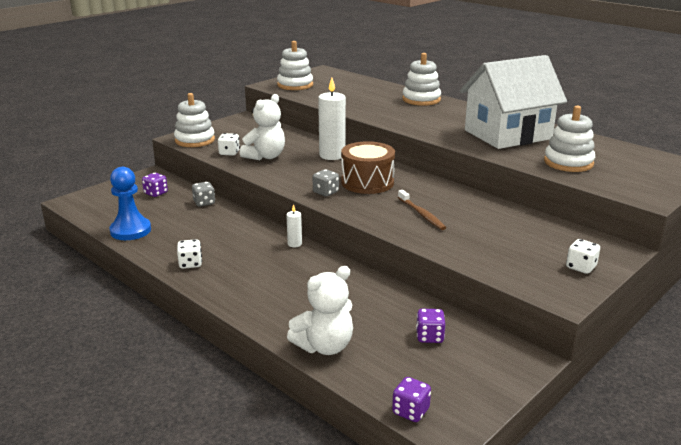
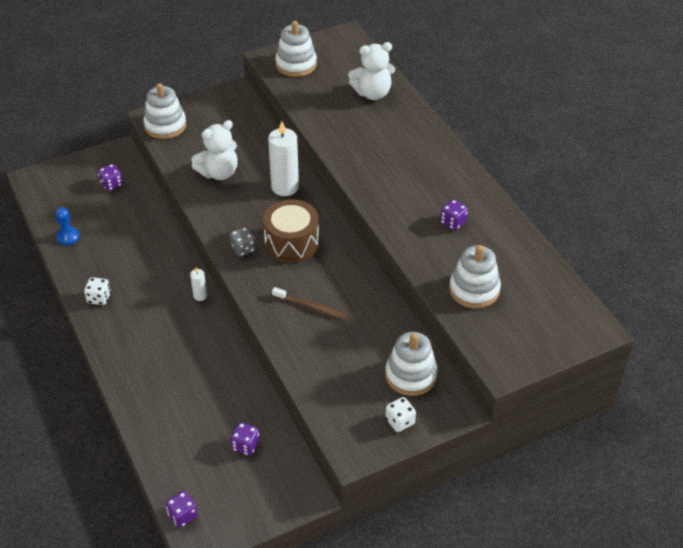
camera: 20 degrees right, 20 degrees up
blue pawn [109,167,151,240] -> blue pawn [55,207,80,245], size x0.60
grey dice [192,182,215,207] -> none
white dice [218,133,240,156] -> none
white teddy bear [287,266,353,355] -> white teddy bear moved to [348,42,395,100]
brown toothbrush [398,190,446,230] -> brown toothbrush turned 60 degrees counterclockwise [272,287,347,320]
white stacking toy [402,53,441,106] -> white stacking toy moved to [385,332,438,396]
white house [460,55,567,149] -> purple dice [440,199,468,230]

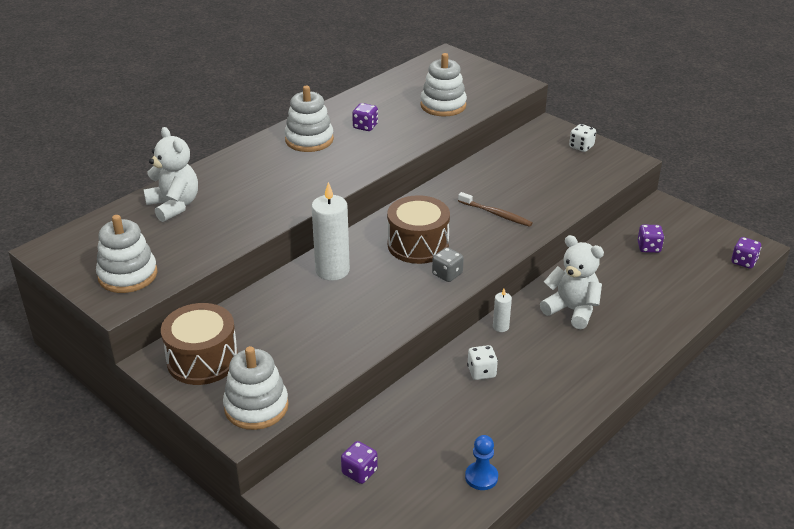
camera: 110 degrees left, 10 degrees down
white dice [84,277,111,305] -> white dice moved to [467,345,498,380]
white teddy bear [191,120,238,180] -> white teddy bear moved to [540,235,604,329]
brown toothbrush [272,287,347,320] -> brown toothbrush turned 120 degrees clockwise [458,192,533,227]
white stacking toy [385,332,438,396] -> white stacking toy moved to [285,86,334,152]
none -> brown drum [161,303,238,385]

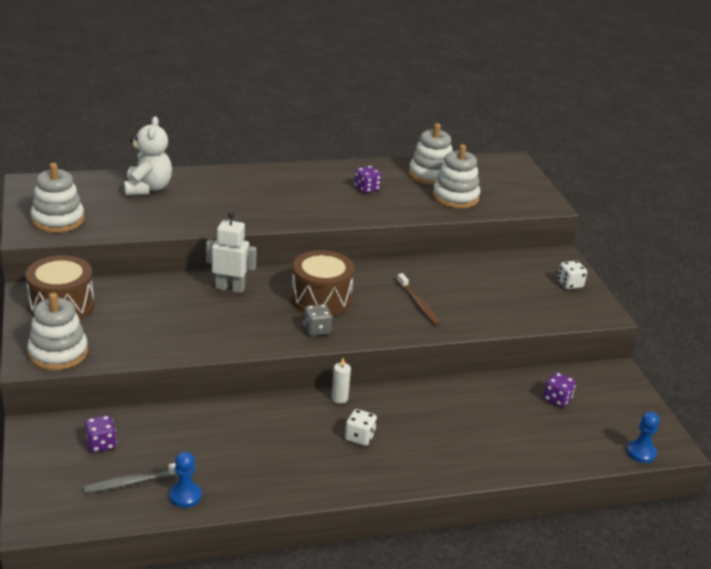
camera: 30 degrees right, 5 degrees down
white stacking toy [285,86,334,152] -> white stacking toy moved to [409,123,453,185]
white candle [311,182,350,281] -> white robot [206,212,257,293]
white dice [467,345,498,380] -> white dice moved to [345,409,377,446]
white teddy bear [540,235,604,329] -> none
purple dice [731,237,761,269] -> blue pawn [626,411,659,463]
none -> grey toothbrush [84,463,179,493]

